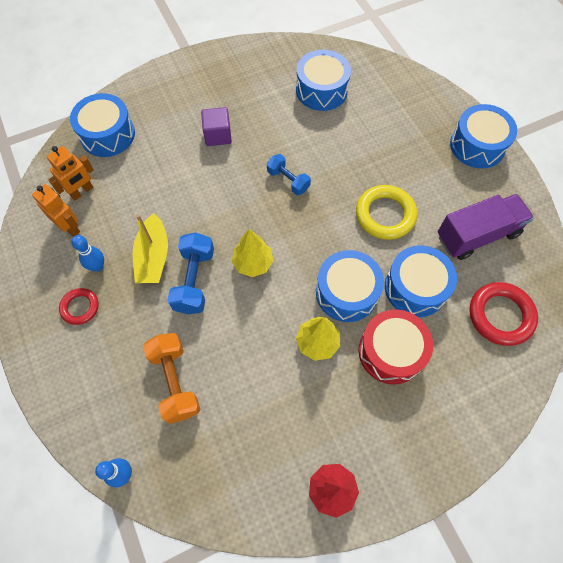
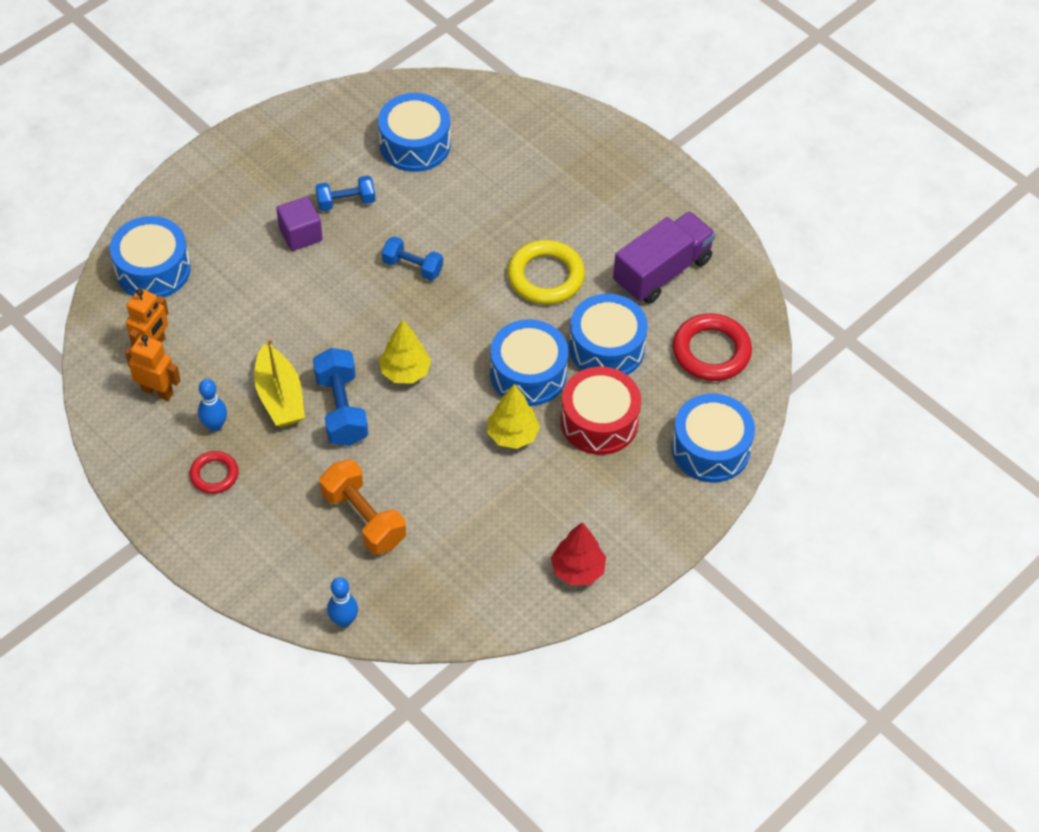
camera: 20 degrees left, 10 degrees down
blue drum [450,104,517,169] -> blue drum moved to [671,393,755,483]
none -> blue dumbbell [315,175,375,211]

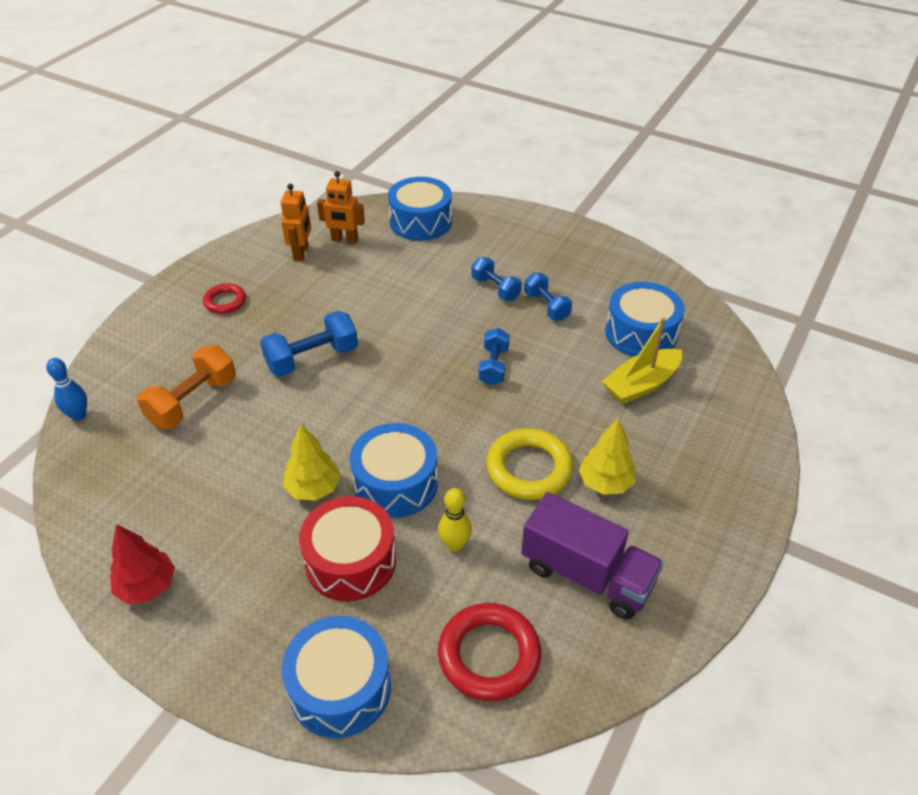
camera: 75 degrees right, 10 degrees down
blue bowling pin [198,379,227,432] -> none
yellow boat [254,338,305,427] -> yellow boat moved to [602,318,683,405]
purple cube [276,196,323,251] -> blue dumbbell [471,257,522,301]
yellow tree [379,319,431,384] -> yellow tree moved to [579,418,636,495]
blue drum [569,294,648,375] -> yellow bowling pin [438,488,472,552]

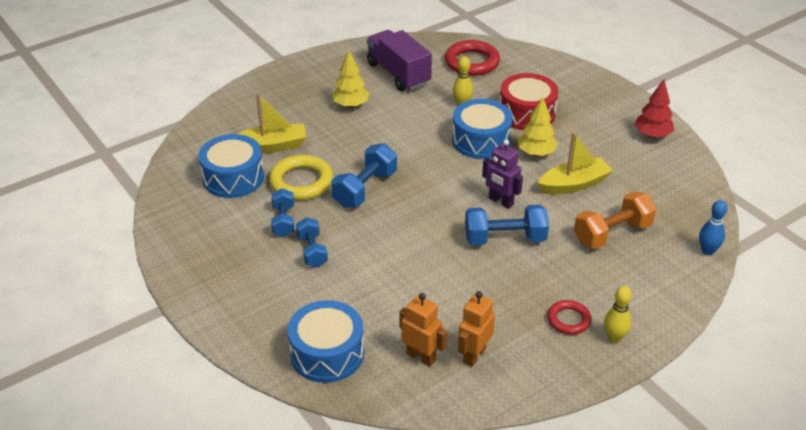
camera: 155 degrees left, 5 degrees down
blue drum [282,616,391,738] -> none
blue dumbbell [478,328,510,385] -> blue dumbbell [331,143,397,208], size x1.53
yellow ring [486,428,573,500] -> yellow ring moved to [269,155,333,200]
none -> purple robot [482,139,523,209]
none -> yellow boat [538,132,613,195]
none -> yellow bowling pin [604,286,632,343]

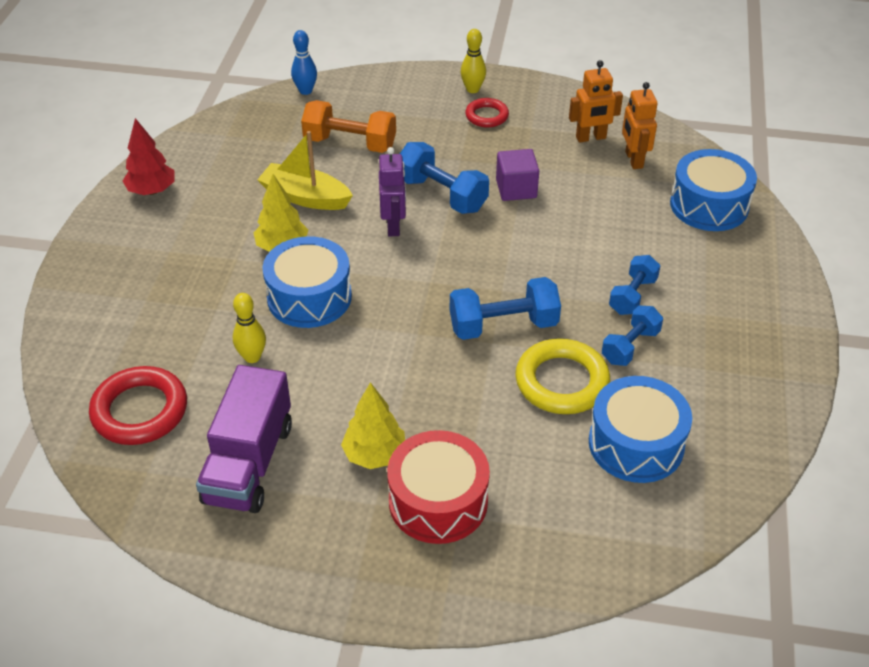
camera: 135 degrees left, 5 degrees up
yellow boat [237,94,306,153] -> none
red drum [500,73,558,130] -> red drum moved to [387,430,490,544]
none -> purple cube [496,149,539,201]

